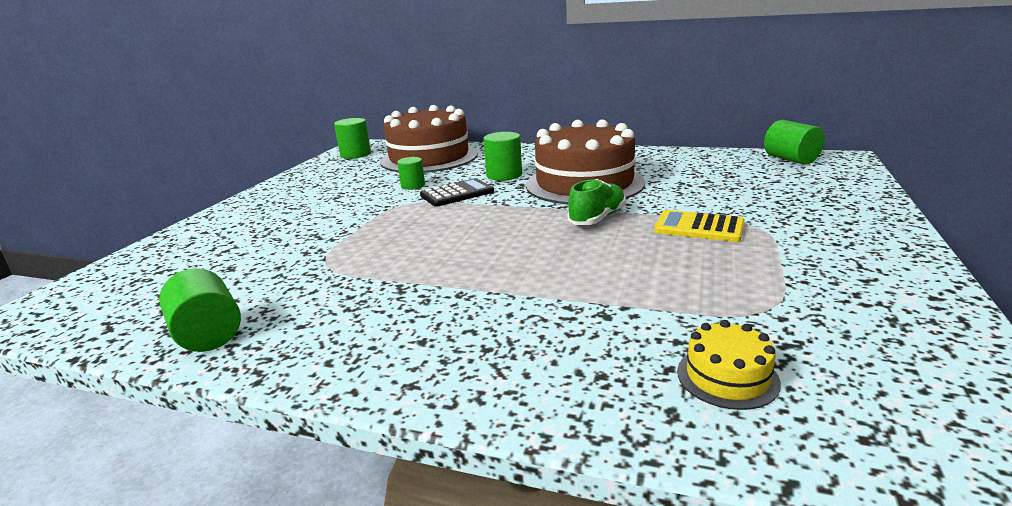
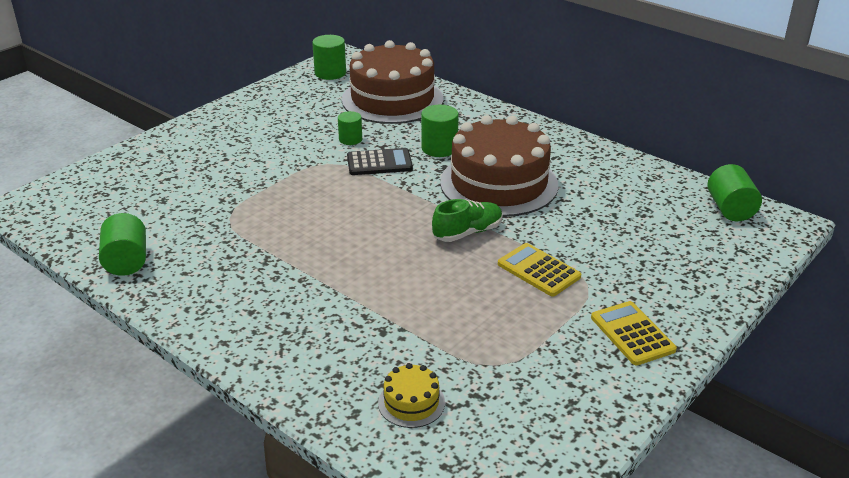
camera: 20 degrees right, 10 degrees up
none -> yellow calculator [591,301,677,365]

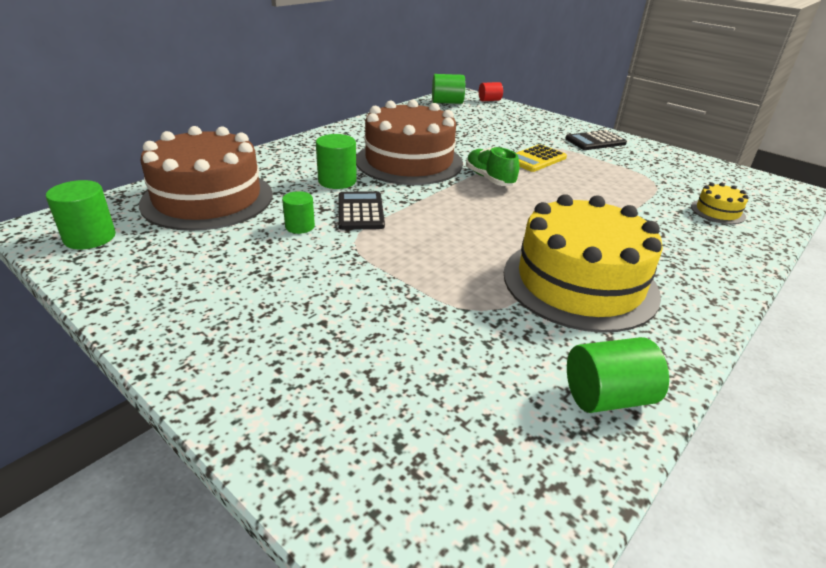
camera: 90 degrees left, 0 degrees up
yellow calculator [591,301,677,365] -> black calculator [565,130,627,150]
none -> red cylinder [479,82,503,101]
none -> yellow cake [504,194,663,333]

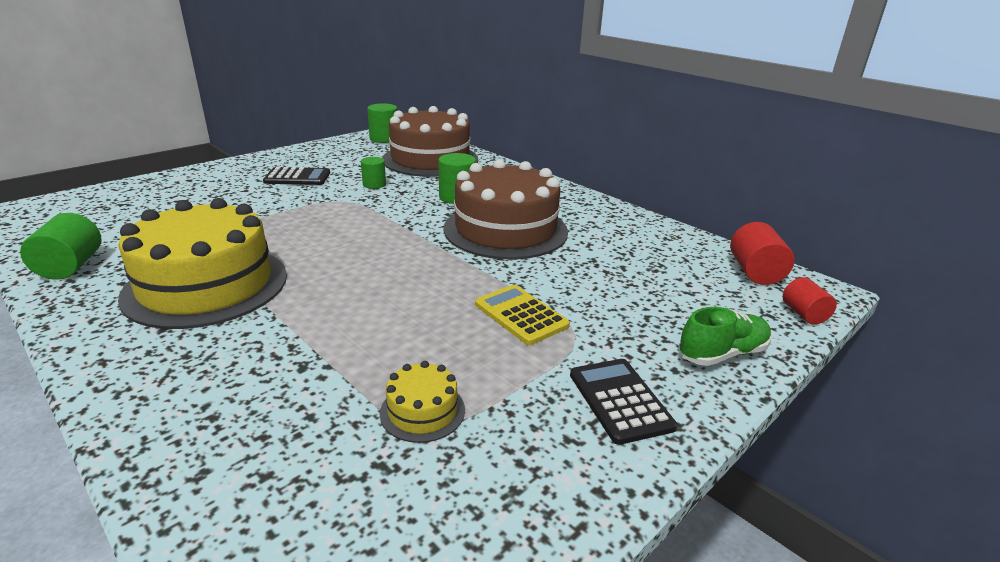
camera: 95 degrees right, 5 degrees down
black calculator [338,191,385,230] -> black calculator moved to [263,167,330,185]
green cylinder [432,74,465,104] -> red cylinder [730,222,794,285]
green shoe [466,147,519,186] -> green shoe moved to [678,307,771,366]
yellow cake [691,183,749,224] -> yellow cake moved to [380,361,465,443]

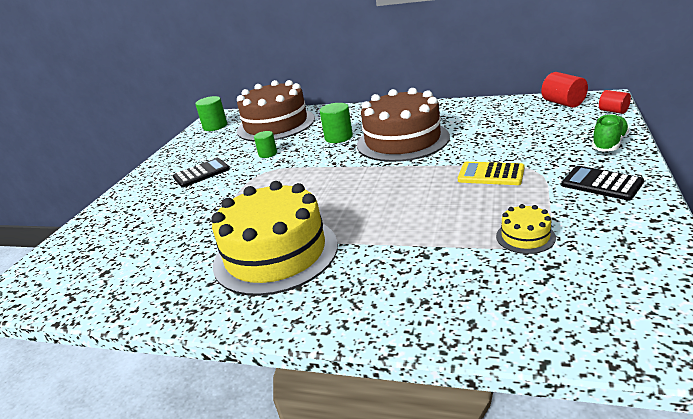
camera: 25 degrees left, 0 degrees up
green cylinder [20,213,101,280] -> none

